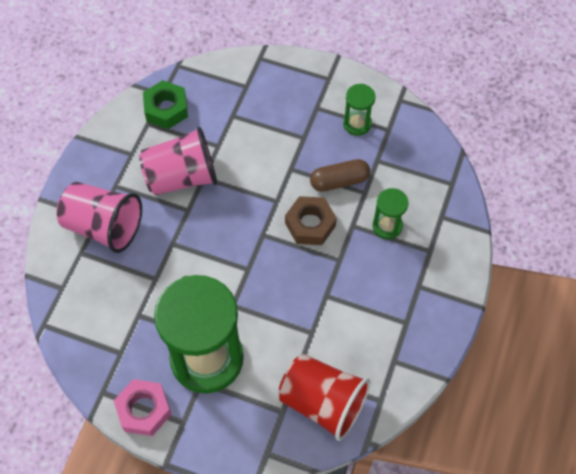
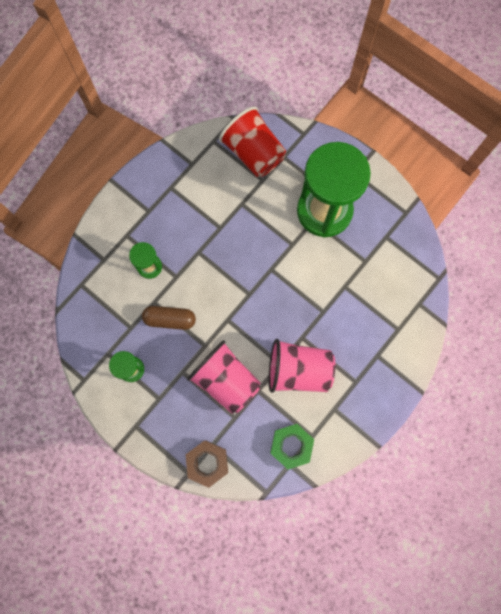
camera: 160 degrees left, 15 degrees up
pink cup [57,182,142,253] -> pink cup moved to [187,340,261,414]
pink nut [114,379,172,436] -> none
brown nut [285,196,337,245] -> brown nut moved to [186,440,228,488]

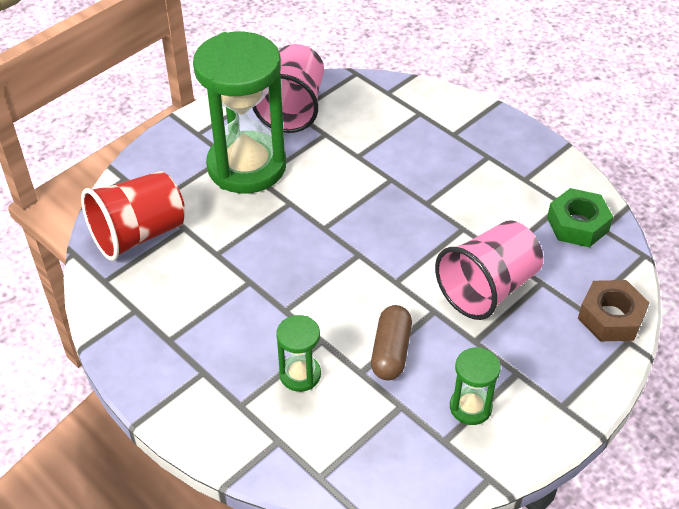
camera: 85 degrees left, 30 degrees down
pink cup [269,339,335,393] -> pink cup moved to [253,44,324,133]

